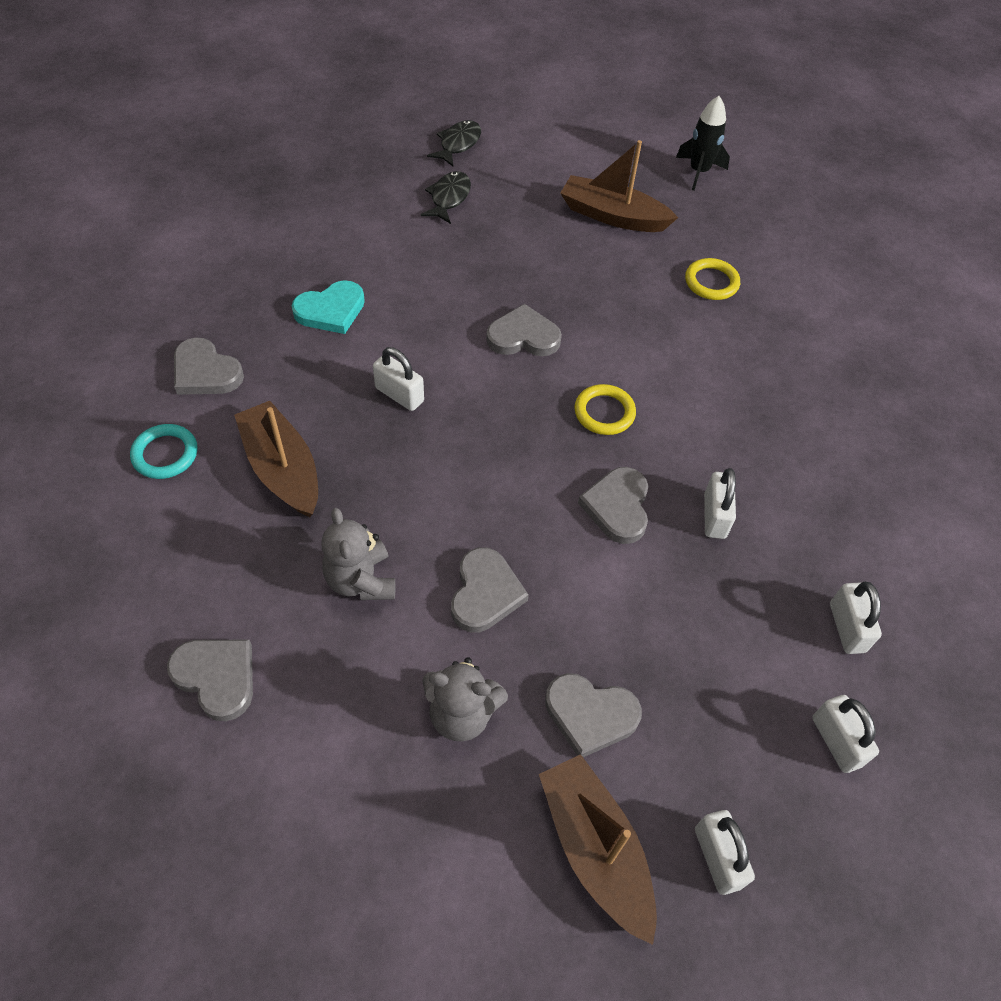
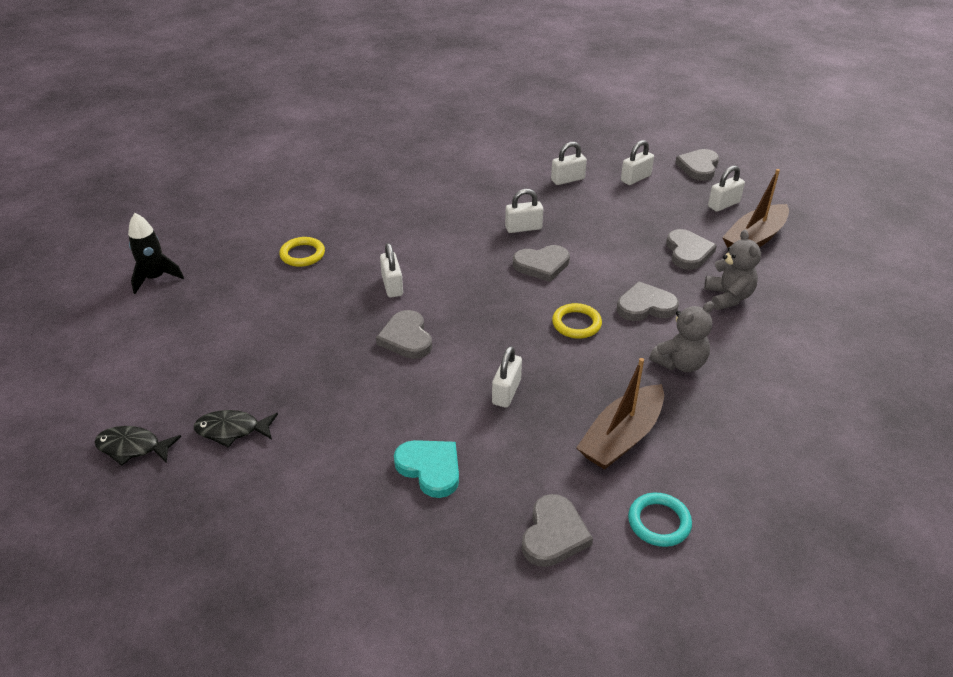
camera: 105 degrees left, 15 degrees down
grey heart [167,640,253,721] -> grey heart moved to [675,149,719,181]
brown boat [560,140,678,232] -> none
yellow ring [574,384,636,435] -> yellow ring moved to [552,303,602,339]
none -> white padlock [380,243,403,297]

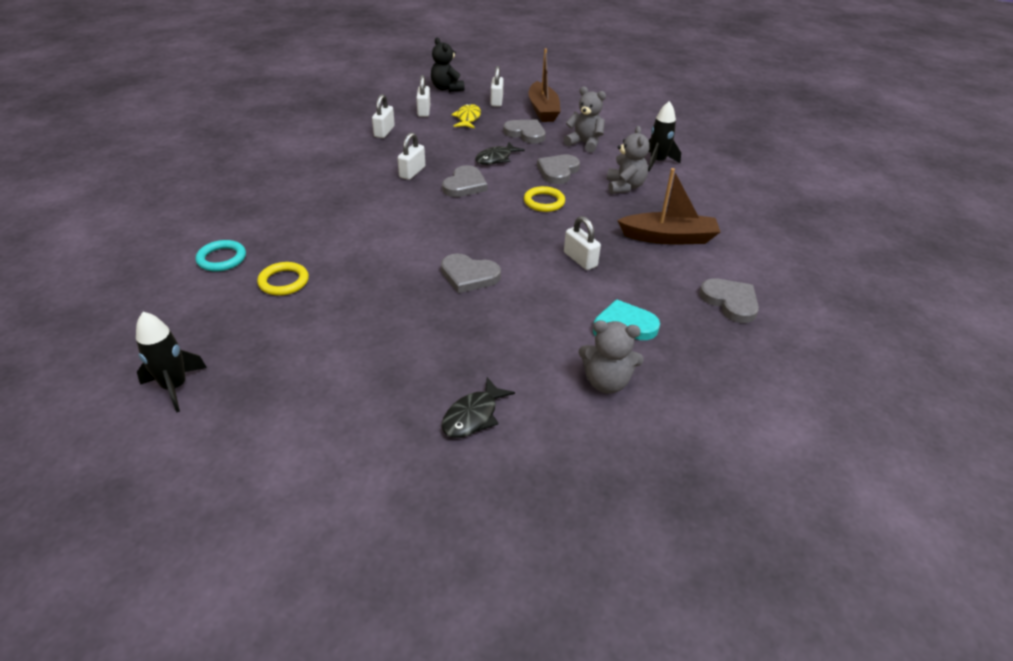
camera: 55 degrees left, 0 degrees up
black fish [94,426,181,466] -> black fish moved to [475,142,525,165]
white padlock [380,243,403,297] -> none
brown boat [576,358,664,470] -> brown boat turned 75 degrees counterclockwise [617,168,720,245]
turquoise ring [628,493,692,547] -> turquoise ring moved to [196,240,246,272]
grey heart [675,149,719,181] -> black teddy bear [431,38,465,92]
none -> yellow fish [451,104,481,129]
none -> grey teddy bear [578,320,644,394]
none -> black rocket [648,101,681,172]

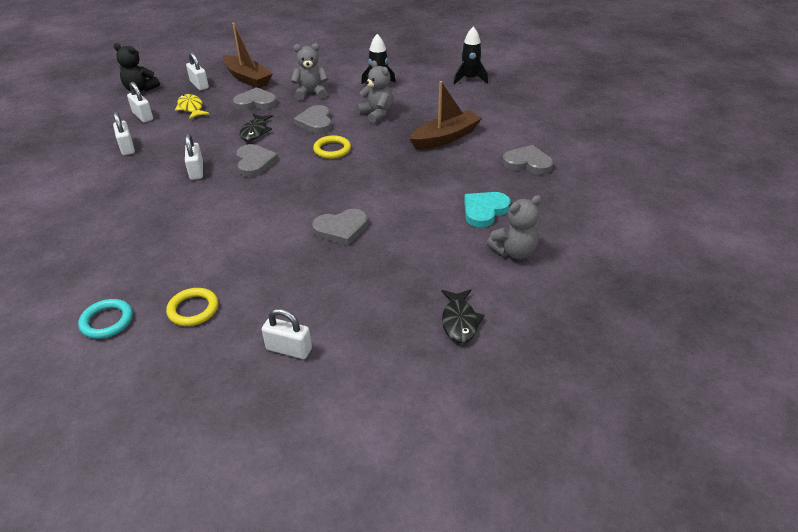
camera: 35 degrees left, 0 degrees up
black rocket [136,312,207,413] -> black rocket moved to [454,26,488,84]
white padlock [564,216,601,270] -> white padlock moved to [262,308,312,359]

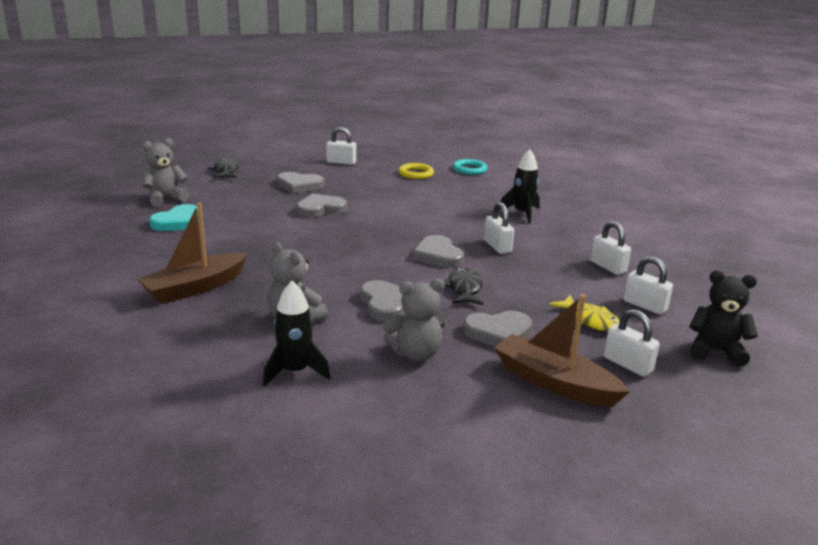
camera: 170 degrees right, 15 degrees down
yellow ring [313,135,351,159] -> none
black rocket [454,26,488,84] -> black rocket moved to [499,149,540,223]
grey heart [502,145,553,175] -> grey heart moved to [277,172,324,194]

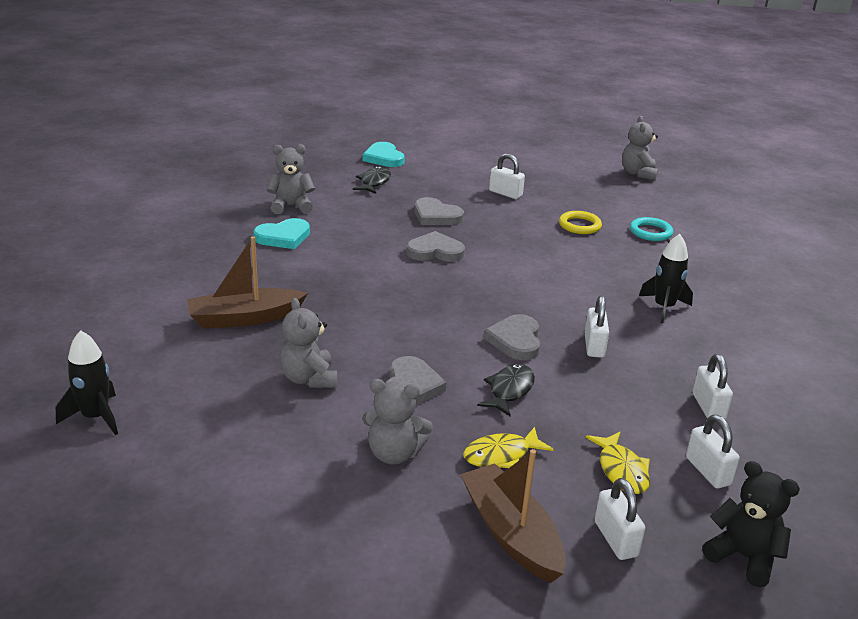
camera: 25 degrees right, 5 degrees up
black rocket [263,281,330,387] -> black rocket moved to [56,330,118,435]
grey heart [463,311,533,347] -> yellow fish [463,427,554,468]
none -> turquoise heart [362,142,405,167]
none -> grey teddy bear [622,116,658,180]

